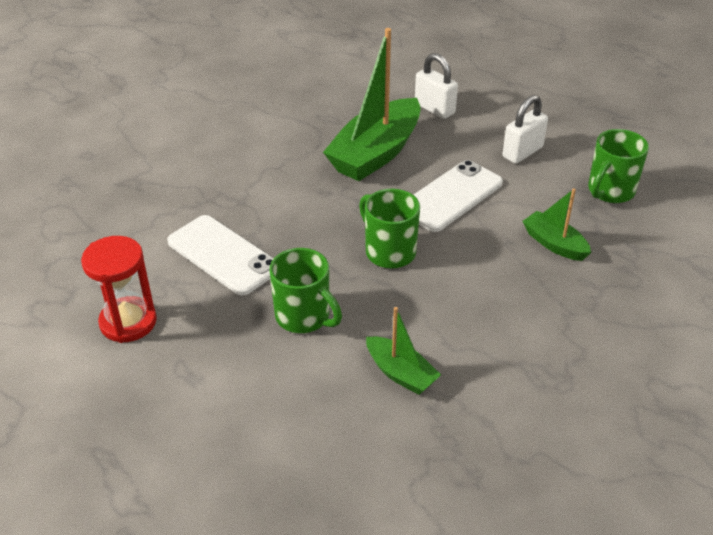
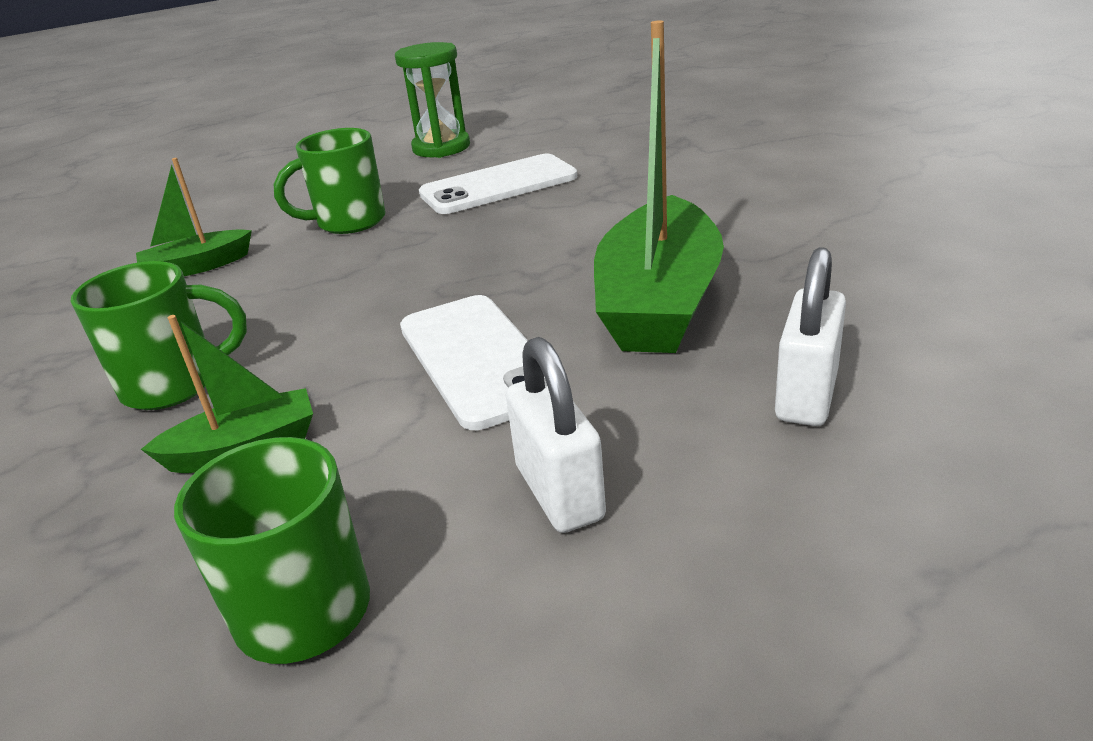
camera: 115 degrees right, 10 degrees down
red hourglass [81,236,157,343] -> green hourglass [395,42,470,158]
green boat [323,28,421,181] -> green boat turned 135 degrees counterclockwise [594,21,724,353]
green mug [359,189,420,269] -> green mug moved to [71,261,247,410]
white padlock [415,53,458,119] -> white padlock turned 45 degrees counterclockwise [775,247,846,426]

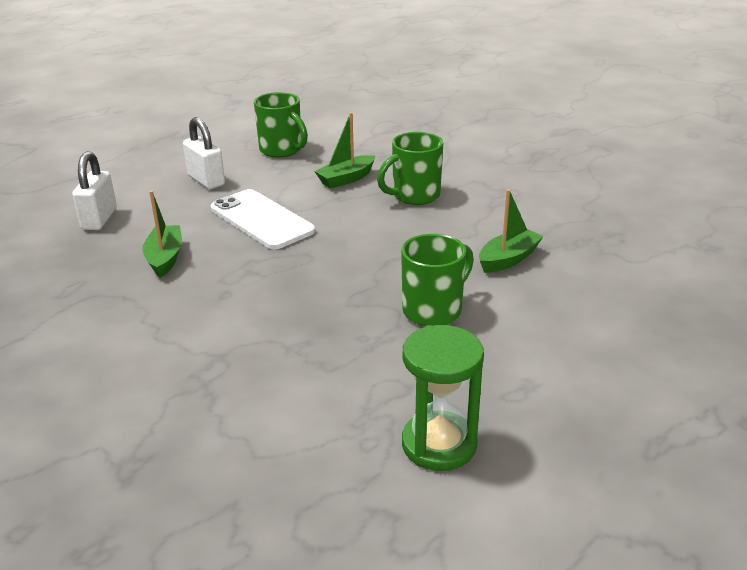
camera: 160 degrees right, 0 degrees up
white phone [419,154,577,214] -> none
green boat [594,21,724,353] -> green boat [143,190,182,278], size x0.51

